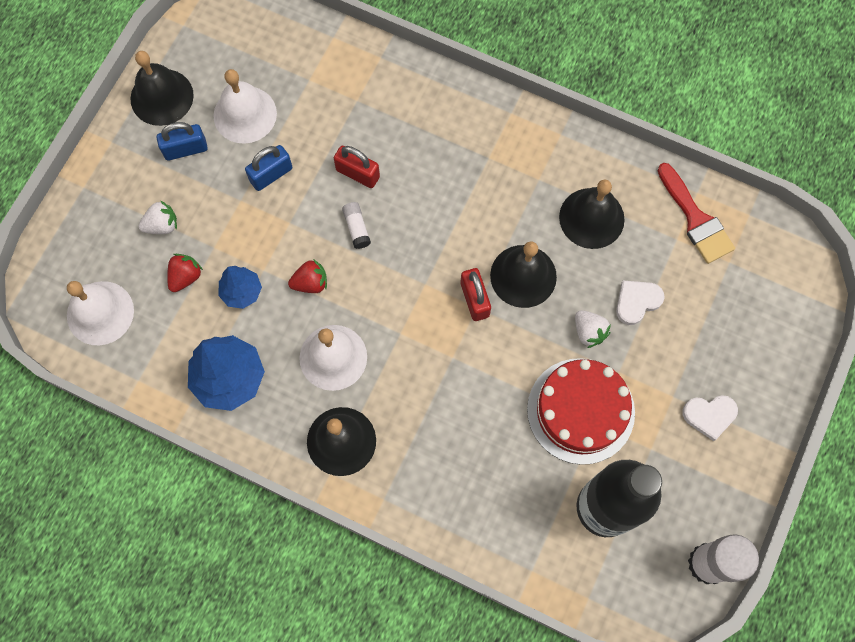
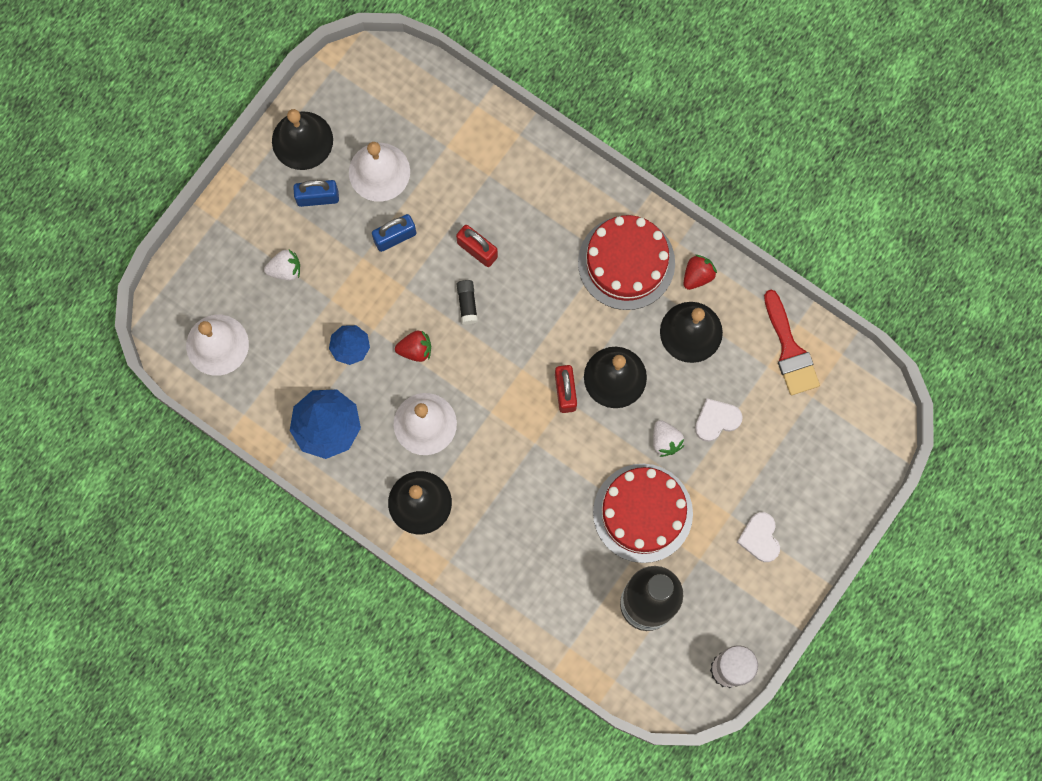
camera: 10 degrees right, 5 degrees up
red strawberry [167,254,203,292] -> red strawberry moved to [683,255,717,290]
white glue stick [342,202,371,249] -> black glue stick [457,280,478,325]
white heart [682,395,738,441] -> white heart turned 75 degrees clockwise [737,512,780,562]
none -> red cake [578,215,675,310]

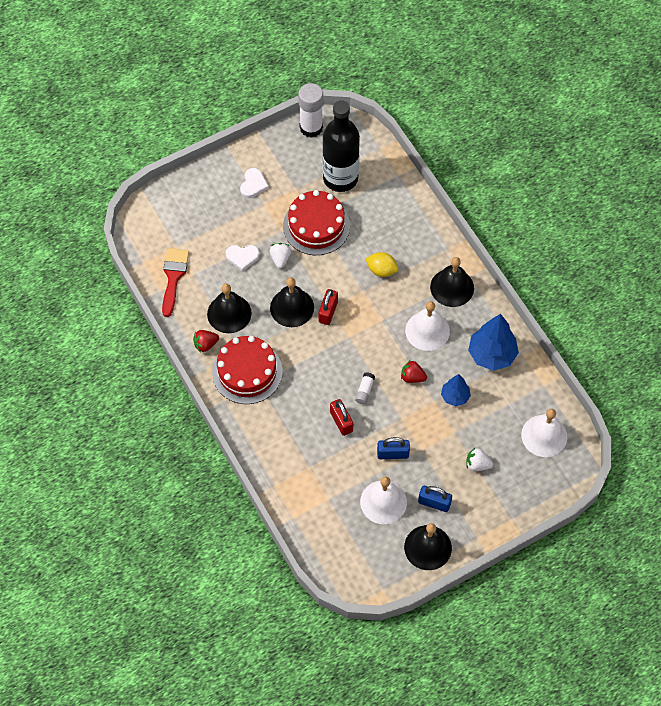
camera: 155 degrees left, 15 degrees down
black glue stick [457,280,478,325] -> white glue stick [355,372,375,404]
none -> yellow lemon [365,252,399,277]

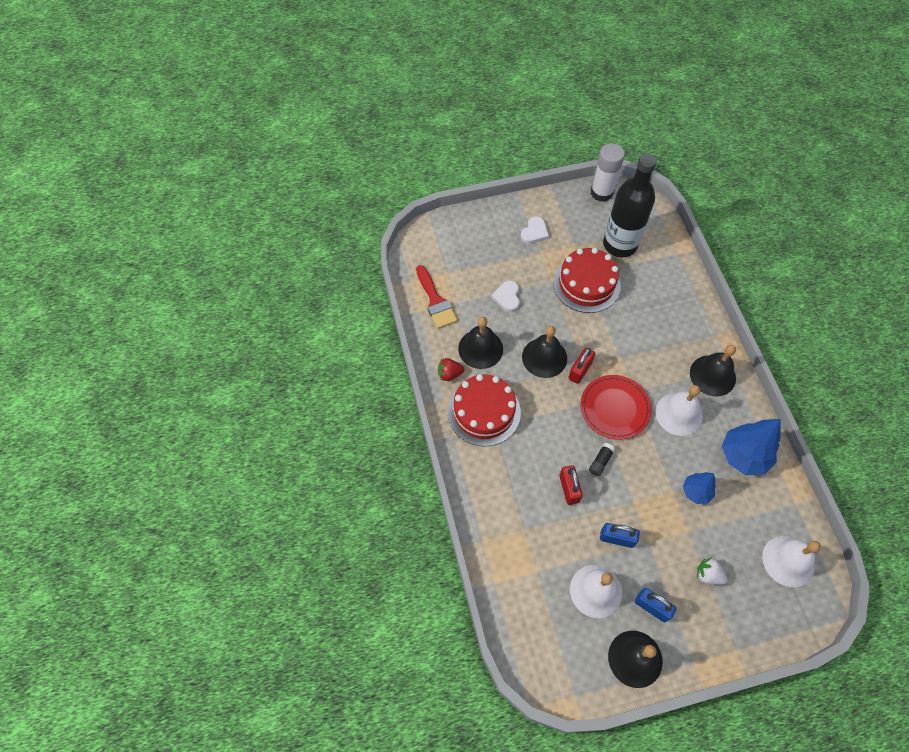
camera: 15 degrees right, 0 degrees up
red brush [162,248,189,317] -> red brush turned 135 degrees clockwise [416,265,458,329]
white heart [226,245,260,272] -> white heart turned 75 degrees clockwise [491,280,520,312]
white strawberry [270,243,291,268] -> none
white glue stick [355,372,375,404] -> black glue stick [589,443,615,476]
yellow lemon [365,252,399,277] -> none
red strawberry [401,360,427,383] -> none
none -> red plate [581,375,651,440]

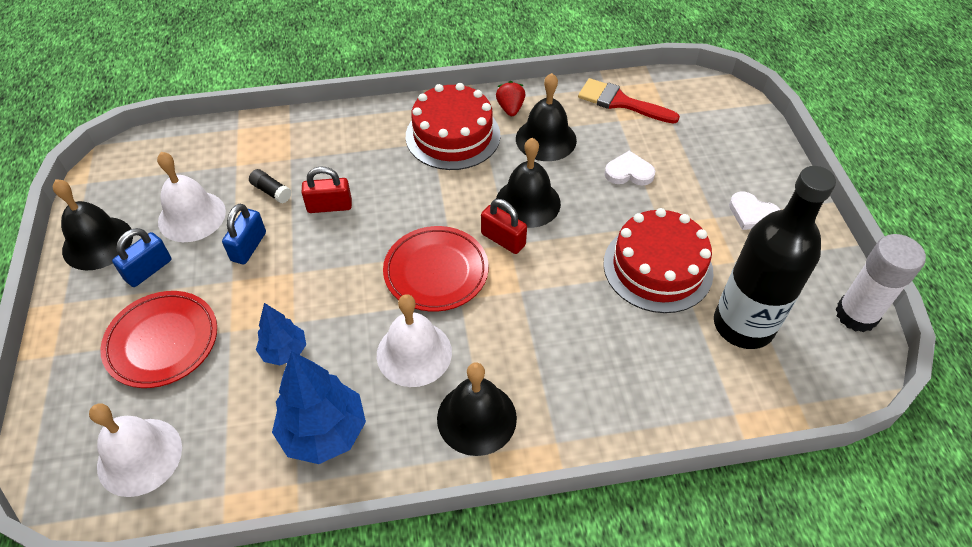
camera: 95 degrees right, 10 degrees down
red brush [416,265,458,329] -> red brush turned 45 degrees clockwise [578,78,680,124]
black glue stick [589,443,615,476] -> black glue stick moved to [249,169,292,203]
white strawberry [697,557,727,585] -> red plate [100,291,217,388]

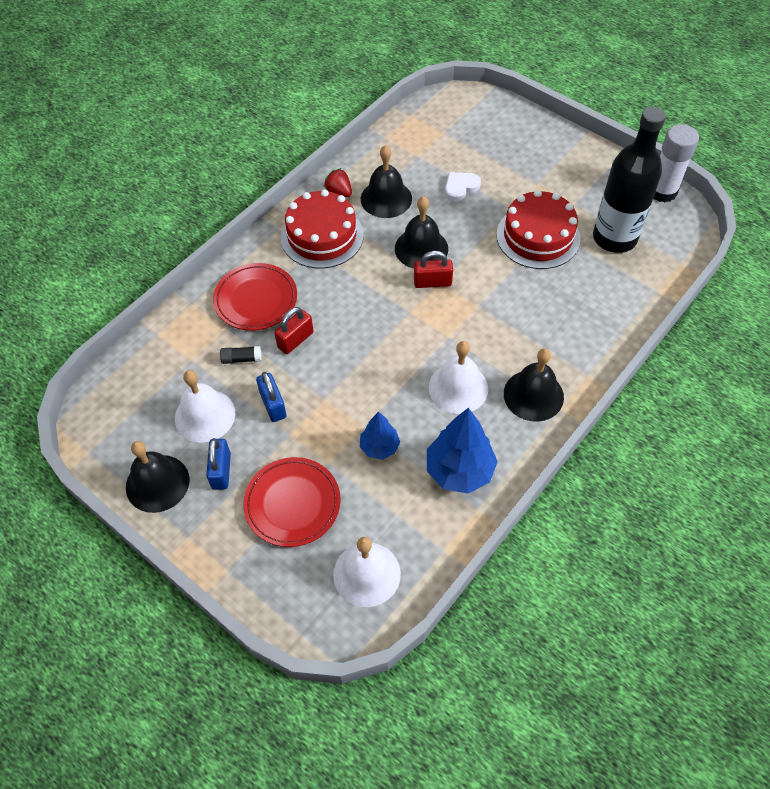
camera: 40 degrees left, 5 degrees up
red plate [383,226,489,312] -> red plate moved to [213,263,297,331]
red brush [578,78,680,124] -> none
white heart [729,192,780,230] -> none

